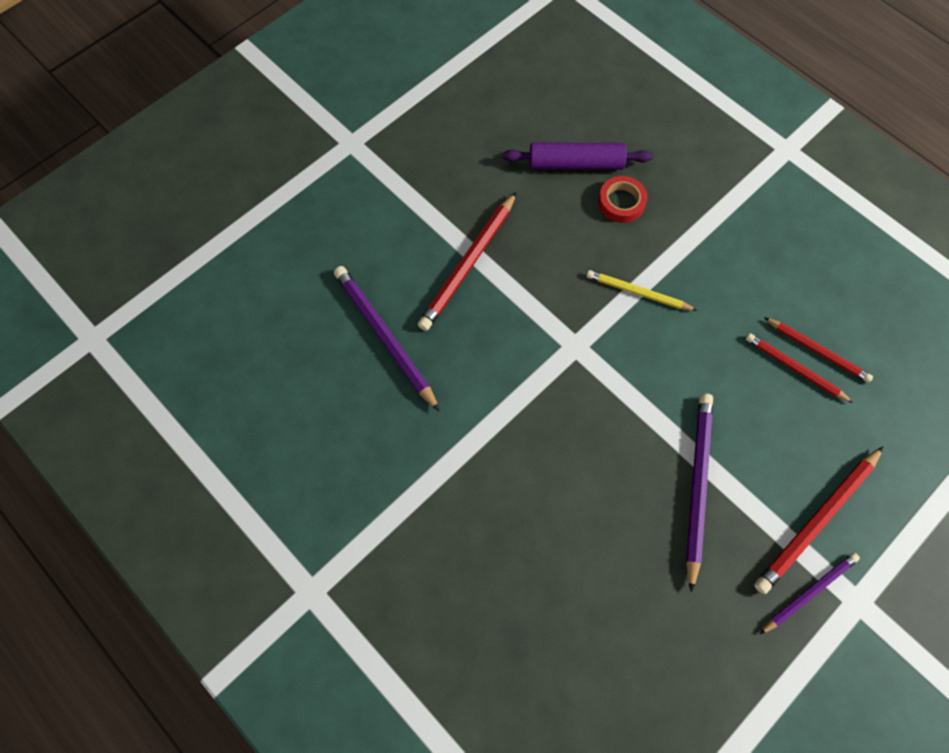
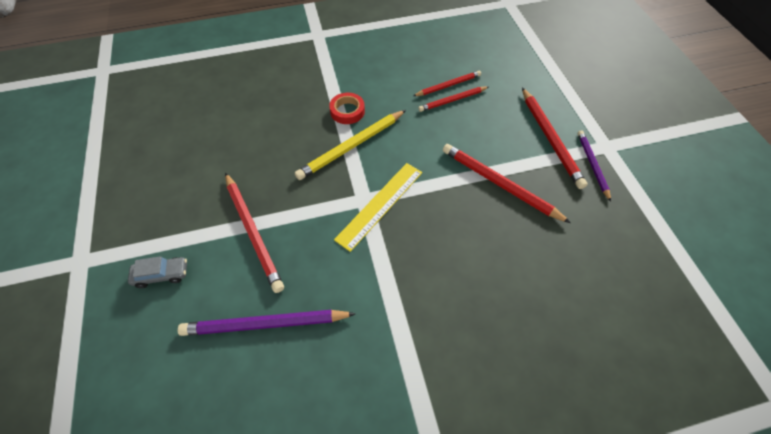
camera: 60 degrees left, 10 degrees down
purple rolling pin [503,142,653,170] -> none
yellow pencil [586,270,697,311] -> yellow pencil [295,110,406,180], size x1.60
red tape [598,176,648,223] -> red tape moved to [329,93,365,124]
purple pencil [686,393,713,593] -> red pencil [443,144,571,223]
none -> grey car [128,256,187,288]
none -> yellow ruler [334,163,422,252]

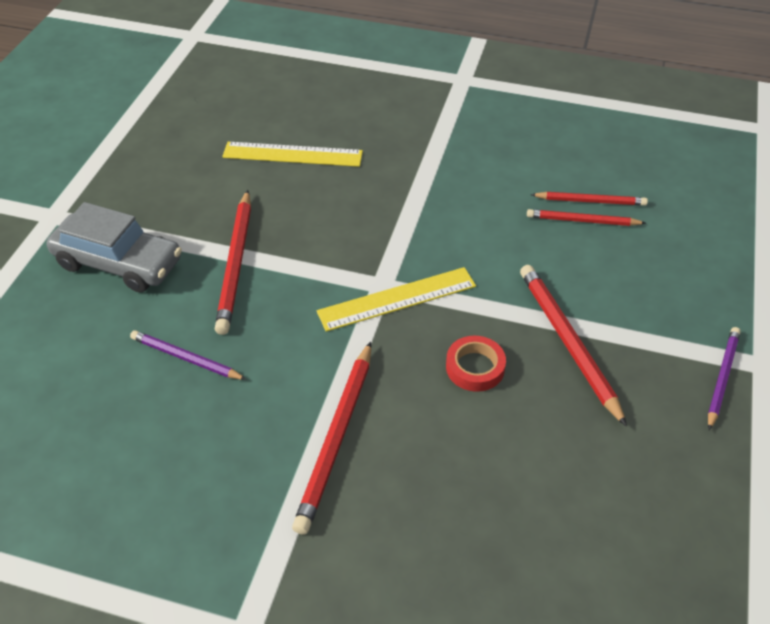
camera: 30 degrees right, 10 degrees down
grey car [128,256,187,288] -> grey car [46,202,182,293], size x1.96
purple pencil [178,310,356,336] -> purple pencil [130,330,247,380], size x0.62
yellow pencil [295,110,406,180] -> none
red tape [329,93,365,124] -> red tape moved to [446,336,506,392]
red pencil [522,88,588,189] -> red pencil moved to [292,341,371,535]
none -> yellow ruler [222,142,363,167]

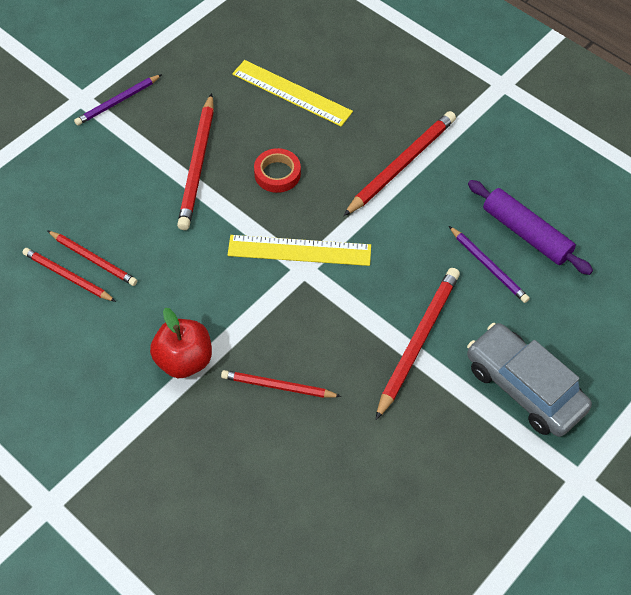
camera: 155 degrees left, 10 degrees up
yellow ruler [222,142,363,167] -> yellow ruler moved to [232,60,353,126]
none -> red apple [150,308,212,378]
none -> red pencil [221,370,341,398]
none -> purple rolling pin [468,180,593,275]

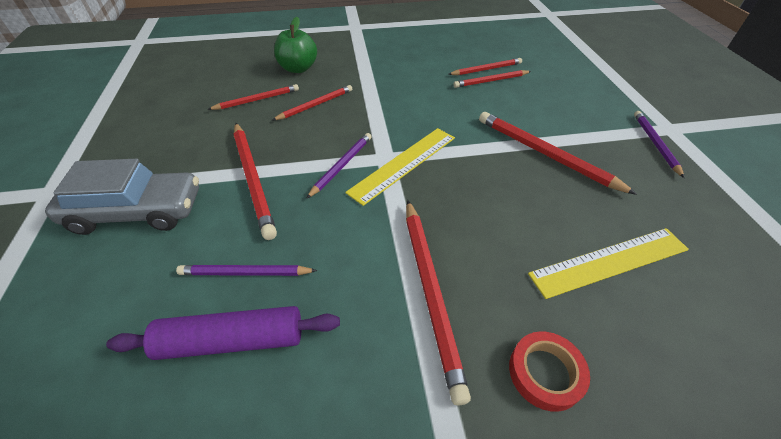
camera: 130 degrees right, 10 degrees down
red apple [150,308,212,378] -> none
red tape [254,148,301,193] -> red tape moved to [509,331,590,412]
none -> red pencil [207,84,299,110]
none -> green apple [274,17,317,73]
none -> purple pencil [306,133,372,199]

